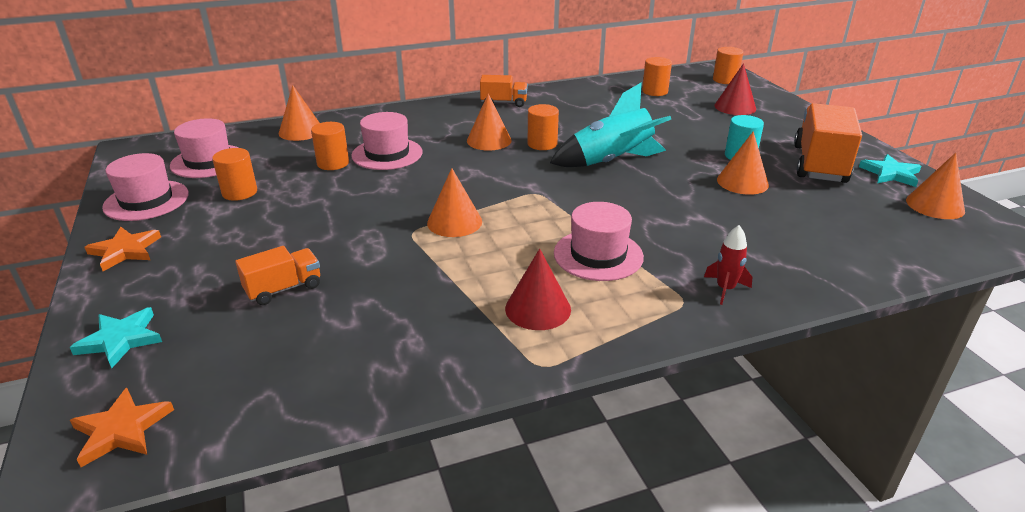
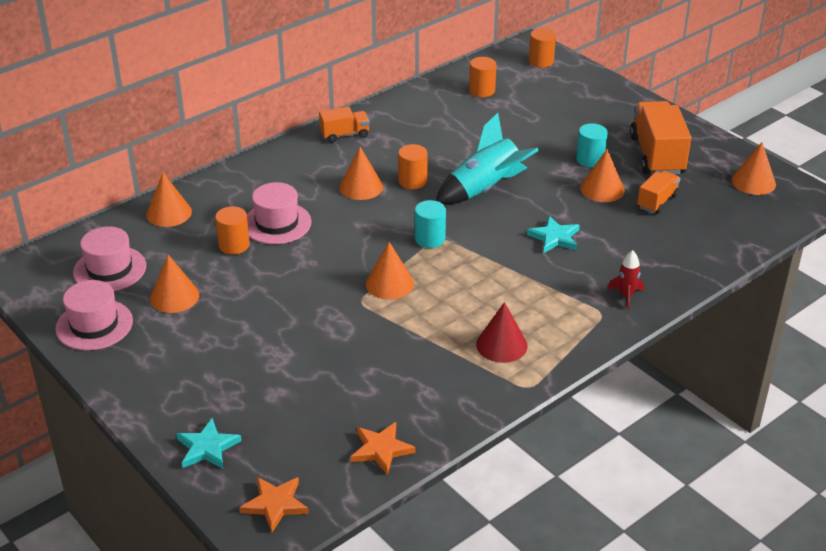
camera: 20 degrees left, 5 degrees up
orange star [84,227,161,271] -> orange star moved to [351,422,416,475]
orange cylinder [212,148,257,201] -> orange cone [150,255,199,313]
orange truck [235,246,320,305] -> orange truck moved to [637,171,681,214]
pink hat [554,202,644,281] -> none
red cone [714,63,756,115] -> none
turquoise star [859,154,921,187] -> turquoise star moved to [527,216,580,253]
none -> turquoise cylinder [415,200,446,248]

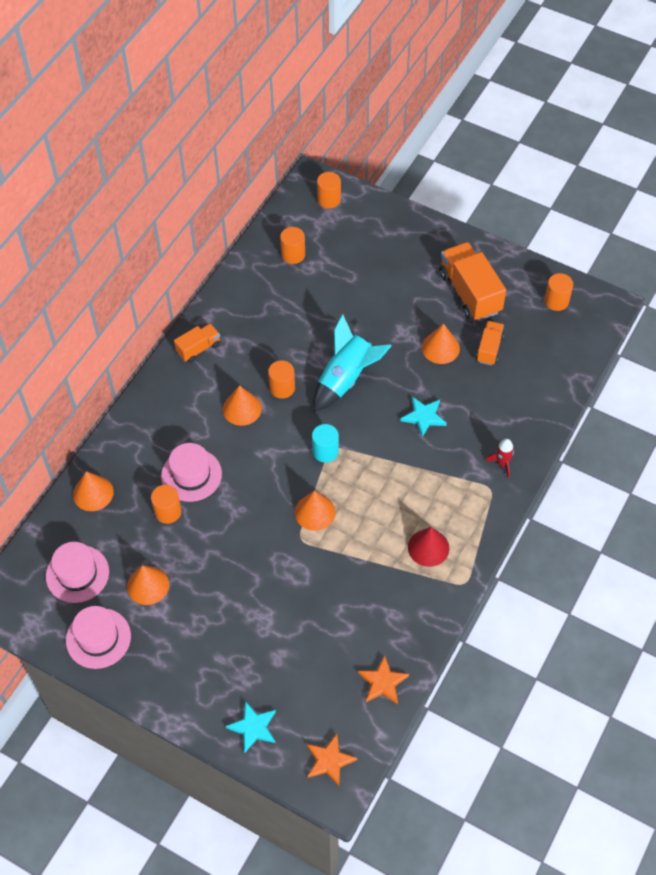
camera: 20 degrees left, 20 degrees up
turquoise cylinder [576,123,608,167] -> none
orange cone [731,142,776,195] -> orange cylinder [544,273,573,311]

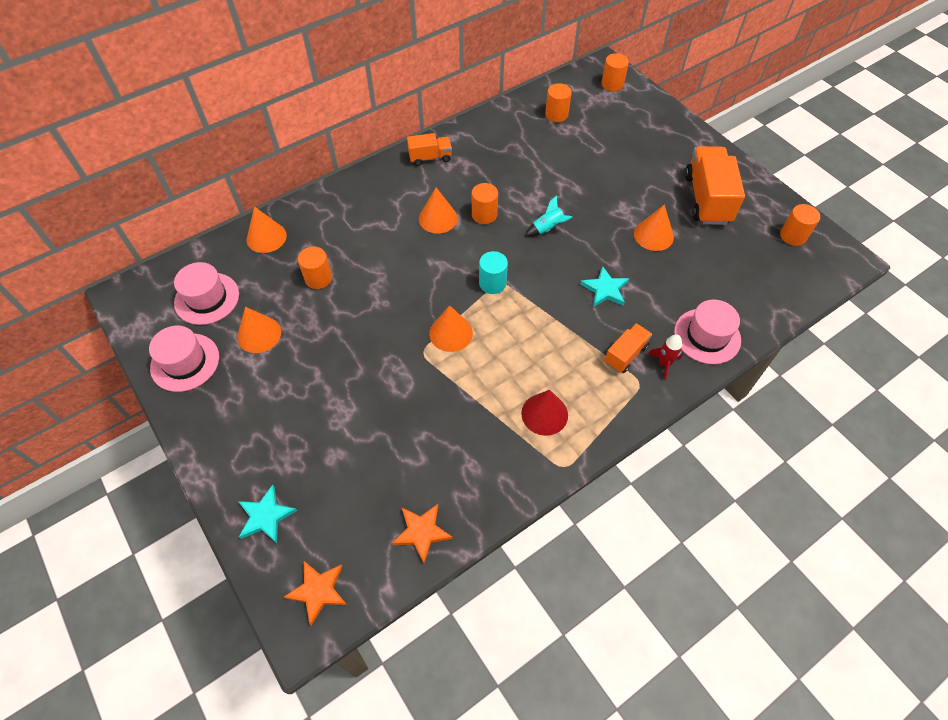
camera: 25 degrees right, 0 degrees up
pink hat [161,443,222,502] -> pink hat moved to [674,299,741,364]
turquoise rocket [313,314,391,412] -> turquoise rocket [525,196,572,237], size x0.49
orange truck [476,321,504,365] -> orange truck moved to [604,323,652,373]

